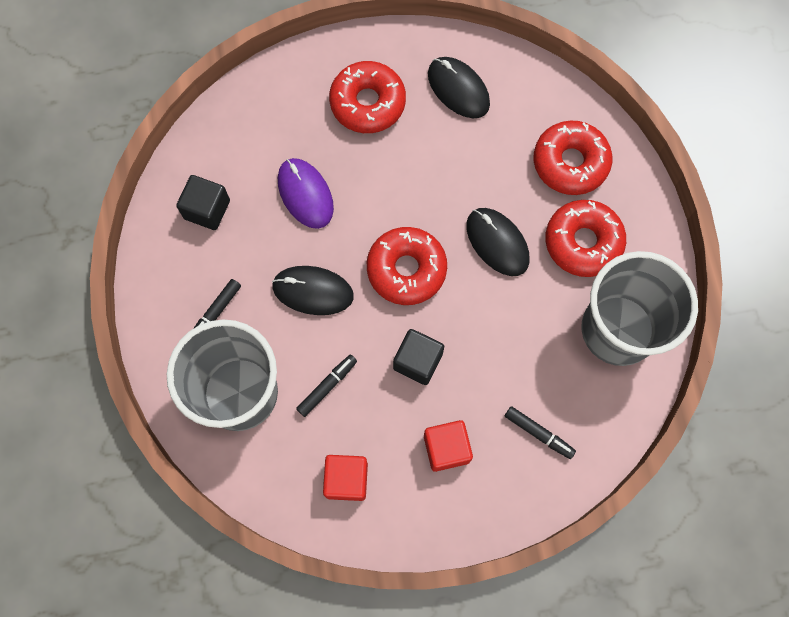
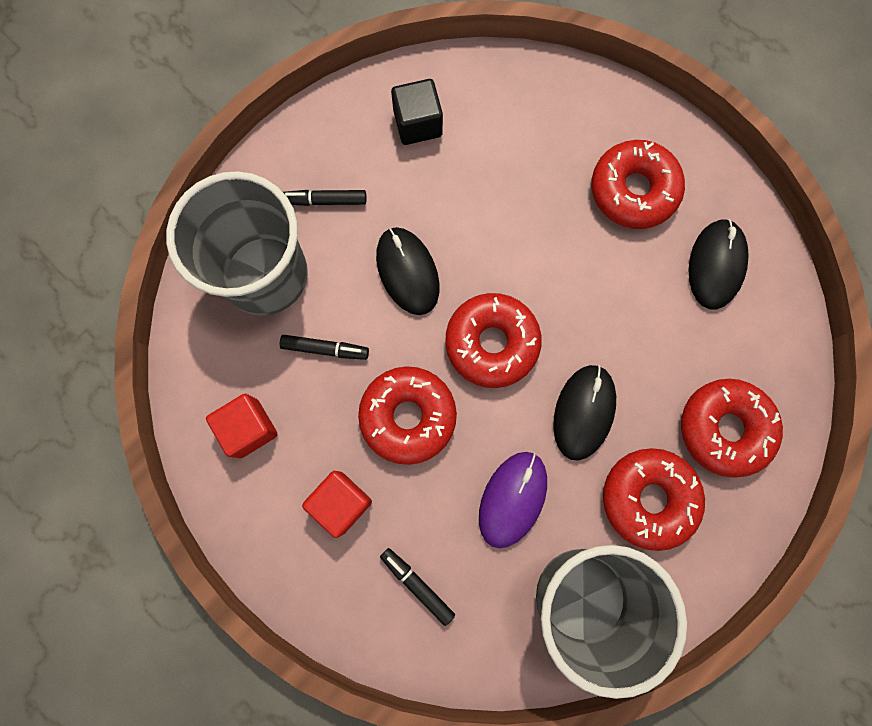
camera: 55 degrees right, 5 degrees up
purple mouse [278,158,334,229] -> purple mouse moved to [479,452,547,548]
black cube [393,329,444,385] -> red donut [358,366,457,465]
black marker [505,406,576,459] -> black marker turned 135 degrees clockwise [380,548,455,626]

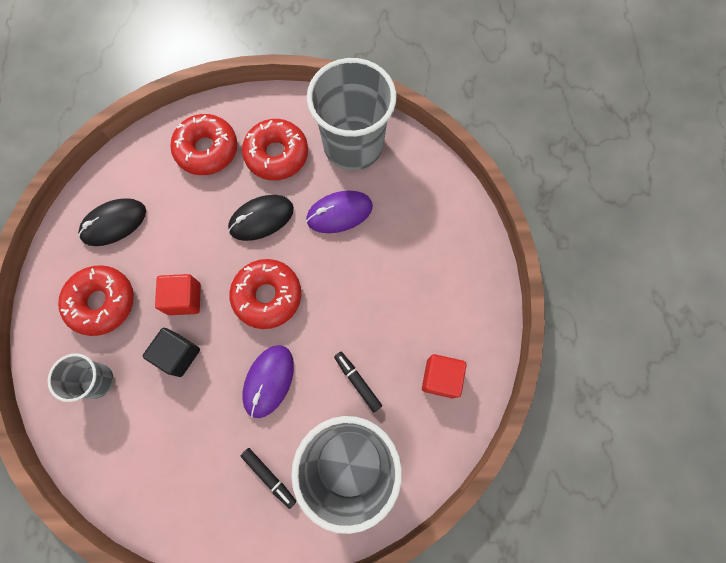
camera: 135 degrees left, 5 degrees down
red cube [302,471,372,538] -> red cube moved to [155,274,201,315]
red donut [358,366,457,465] -> none
black mouse [376,227,440,315] -> purple mouse [242,345,294,418]
black marker [380,548,455,626] -> none
black cube [391,79,443,145] -> black cube moved to [143,328,200,377]
none -> grey cup [48,353,114,402]

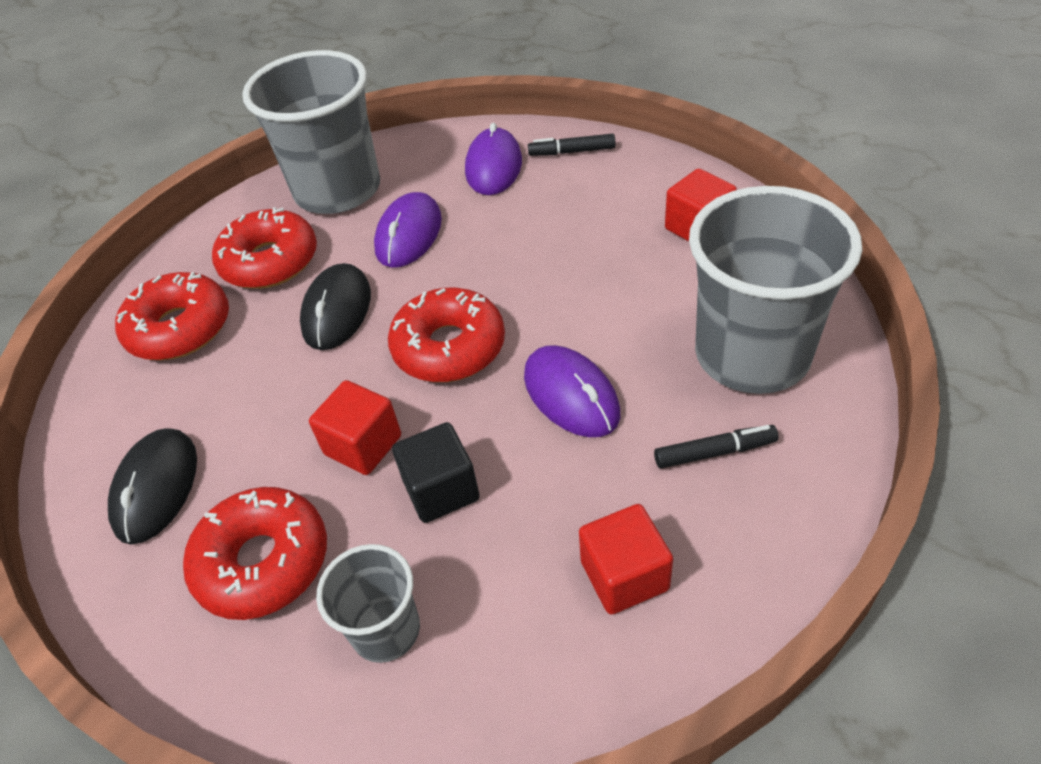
camera: 50 degrees left, 25 degrees down
black marker [334,352,382,412] -> black marker moved to [528,134,615,156]
none -> purple mouse [465,123,522,195]
none -> red cube [579,504,673,615]

